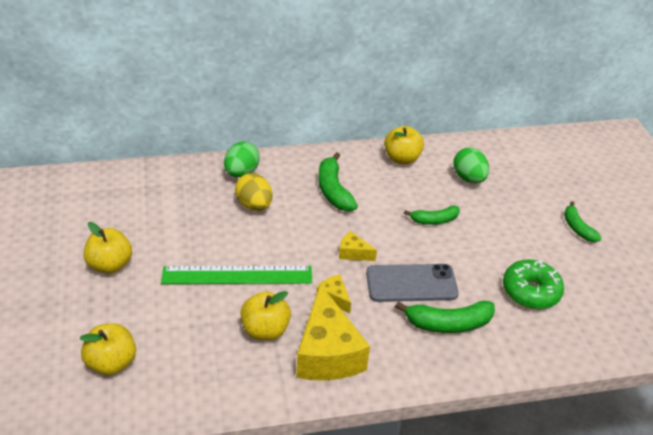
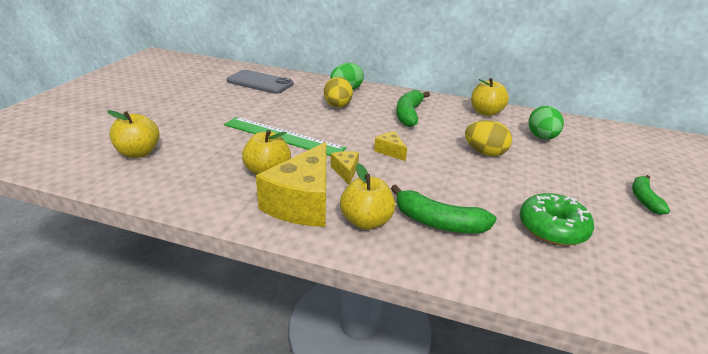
camera: 30 degrees right, 10 degrees down
yellow apple [83,222,132,274] -> yellow apple moved to [340,163,395,230]
grey phone [366,264,459,302] -> grey phone moved to [227,70,294,94]
green banana [404,205,460,225] -> yellow egg [465,120,512,156]

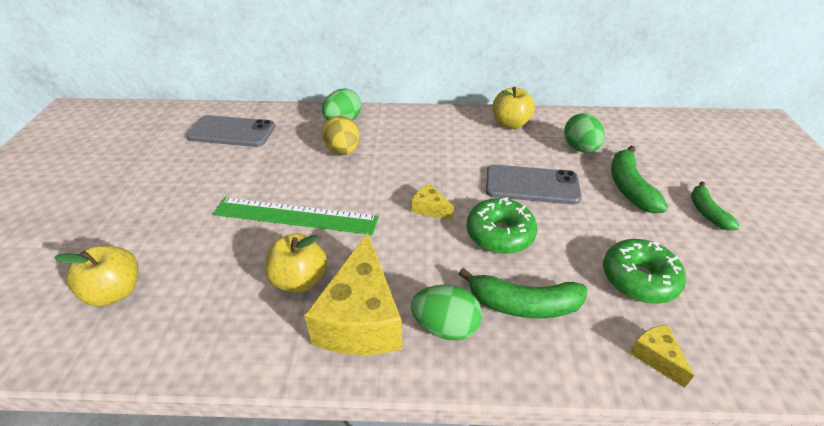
camera: 15 degrees left, 10 degrees up
yellow cheese [331,151,359,184] -> yellow cheese moved to [629,325,694,388]
yellow apple [340,163,395,230] -> green egg [411,285,482,341]
green banana [396,90,430,127] -> green banana moved to [611,146,668,214]
yellow egg [465,120,512,156] -> grey phone [486,165,582,205]
none -> green donut [467,197,537,254]

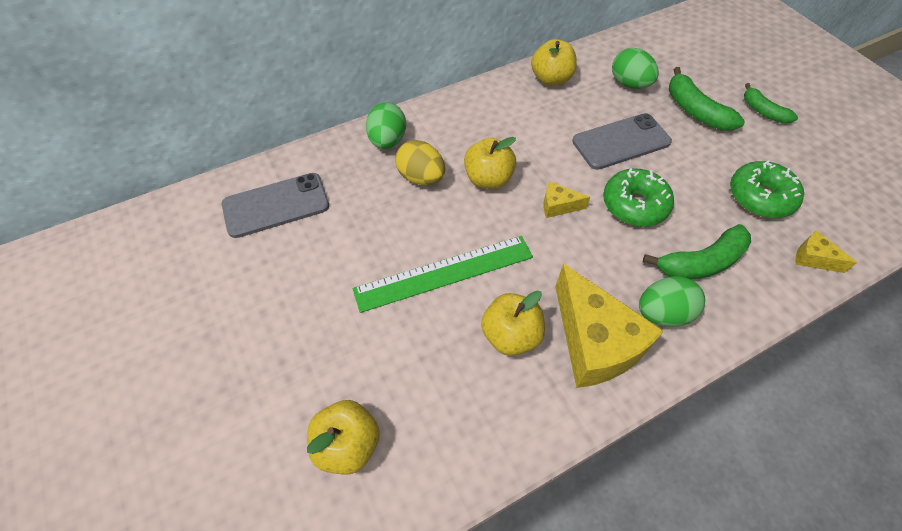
camera: 30 degrees left, 15 degrees up
none -> yellow apple [464,137,516,189]

